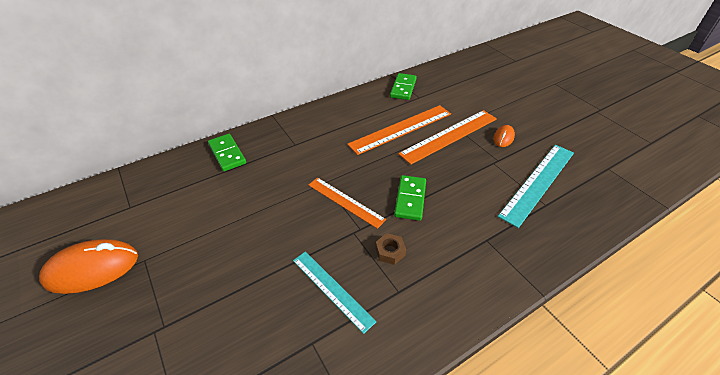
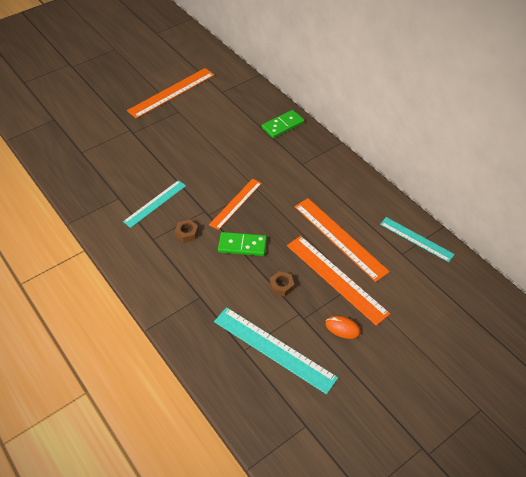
camera: 85 degrees right, 5 degrees up
orange mouse [39,239,138,294] -> orange ruler [127,68,214,119]
green domino [390,73,417,100] -> turquoise ruler [380,217,455,262]
none -> brown nut [270,271,294,297]

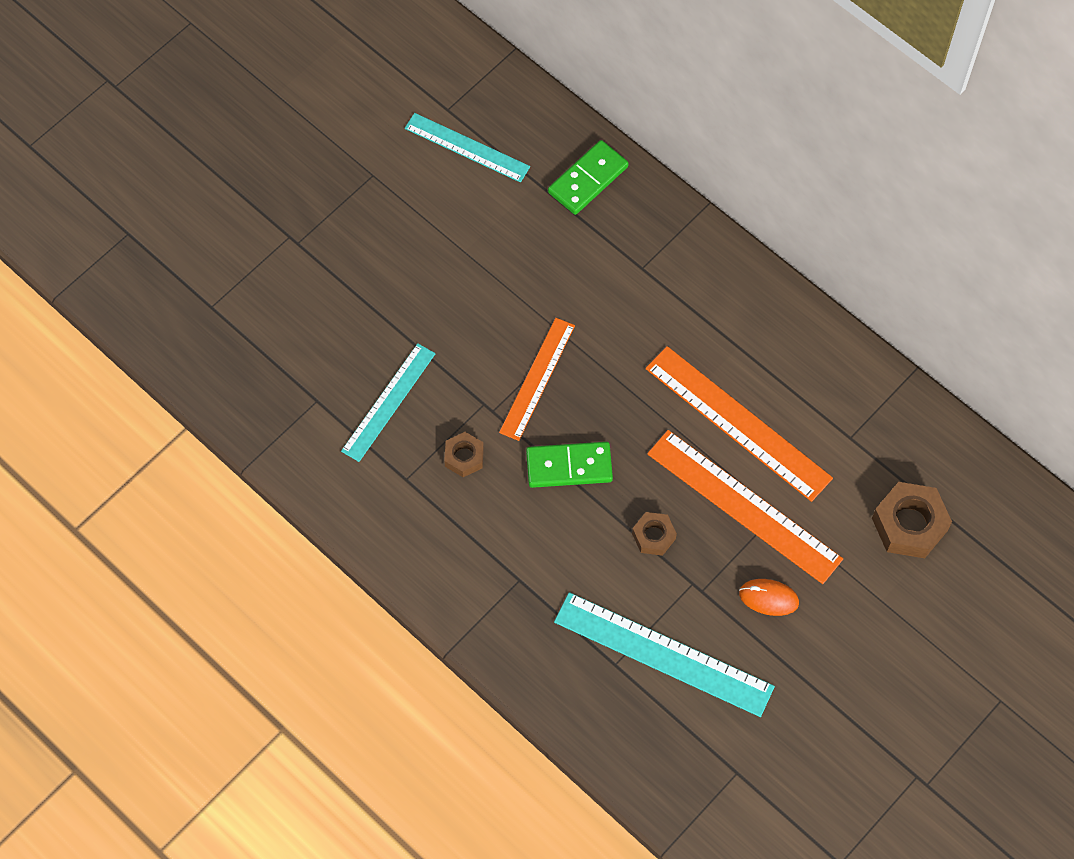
camera: 10 degrees left, 15 degrees up
orange ruler [127,68,214,119] -> none
turquoise ruler [380,217,455,262] -> turquoise ruler moved to [405,113,530,183]
none -> brown nut [872,482,952,558]

